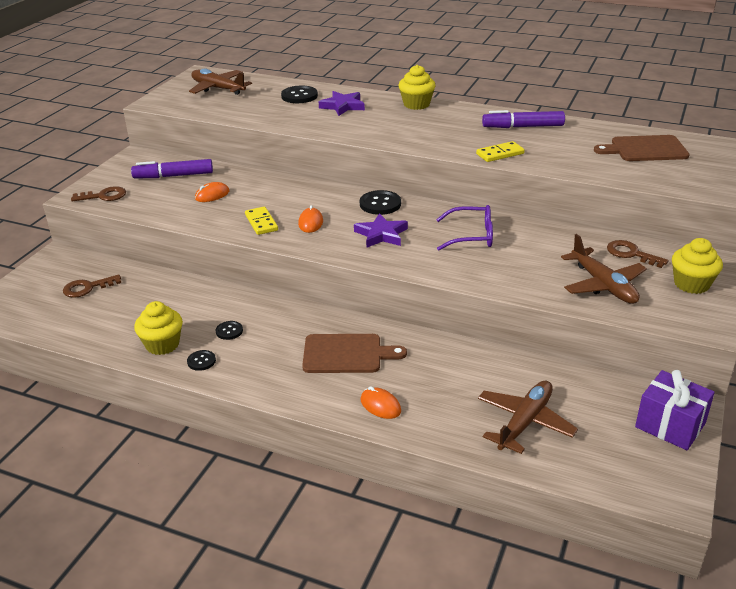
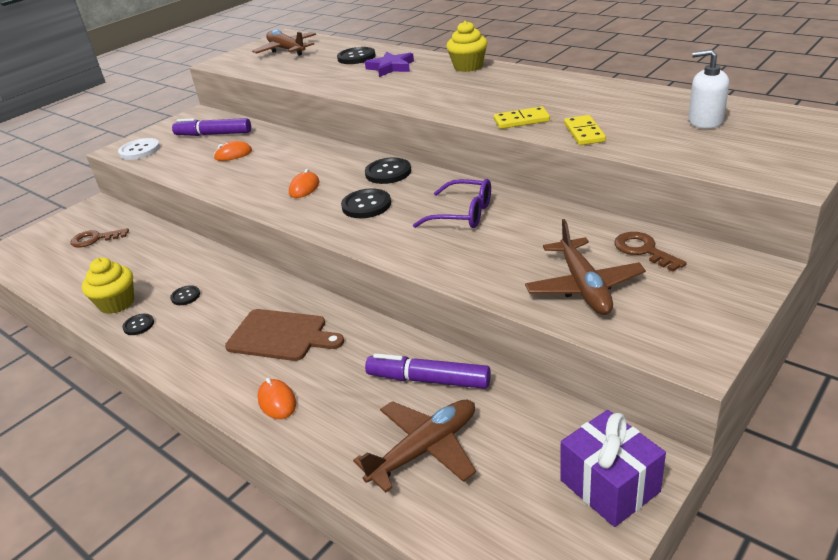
camera: 20 degrees right, 0 degrees up
brown key [71,186,126,202] -> white button [118,138,160,160]
yellow domino [245,207,278,235] -> yellow domino moved to [564,115,606,145]
purple star [354,213,408,248] -> black button [341,188,391,218]
purple marker [482,110,565,128] -> purple marker moved to [365,353,491,389]
brown cutting board [594,135,690,161] -> white soap dispenser [688,49,729,129]
yellow cupcake [672,238,723,294] -> none

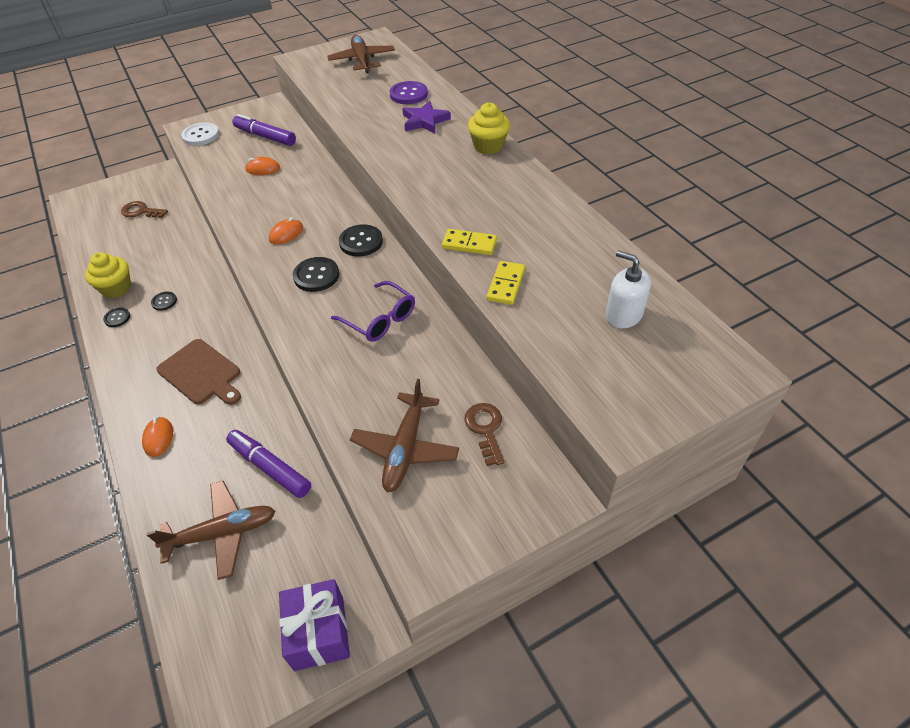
camera: 20 degrees right, 15 degrees up
black button [337,47,376,64] -> purple button [390,81,428,104]

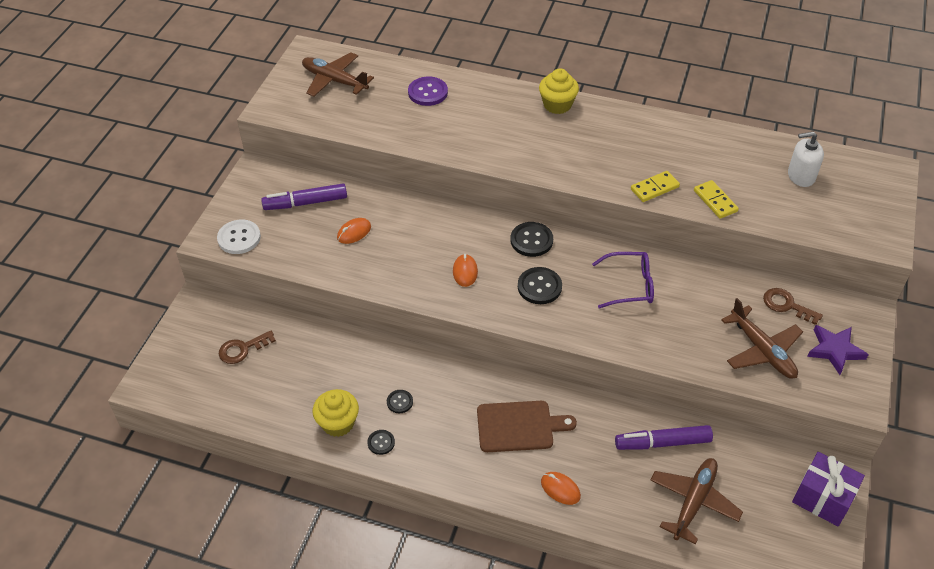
camera: 45 degrees left, 0 degrees up
purple star [402,101,451,133] -> purple star moved to [807,325,869,375]

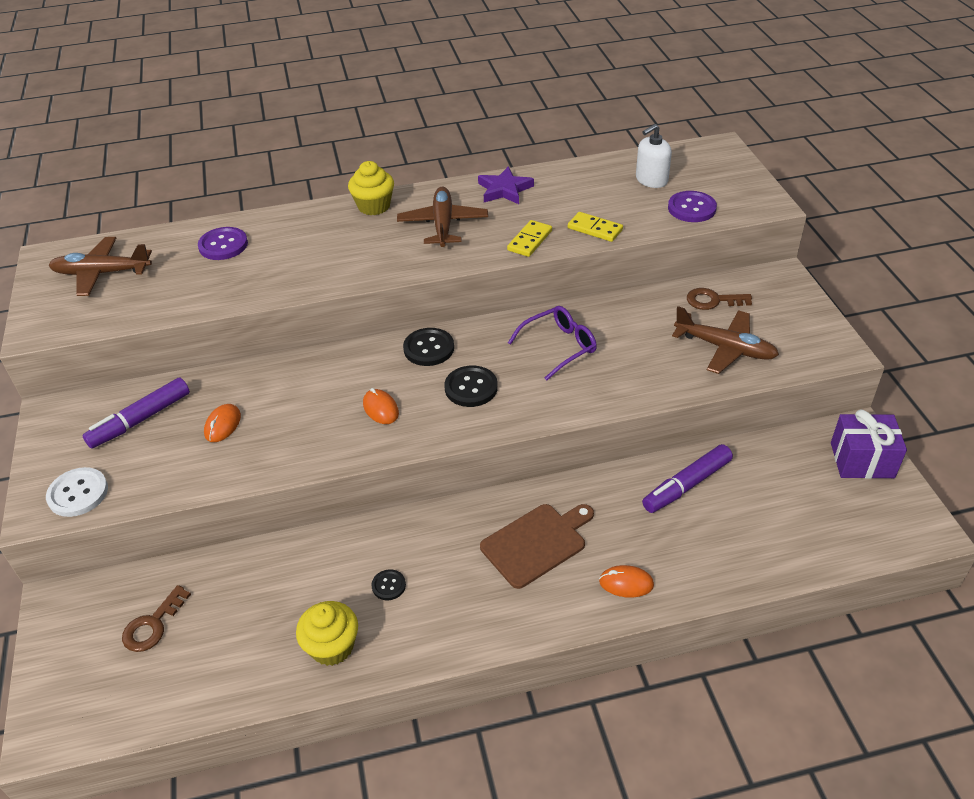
camera: 30 degrees left, 5 degrees down
black button [368,430,395,455] -> none
brown plane [650,458,743,544] -> brown plane moved to [397,187,488,247]
purple star [807,325,869,375] -> purple star moved to [478,166,534,204]
none -> purple button [668,191,717,222]

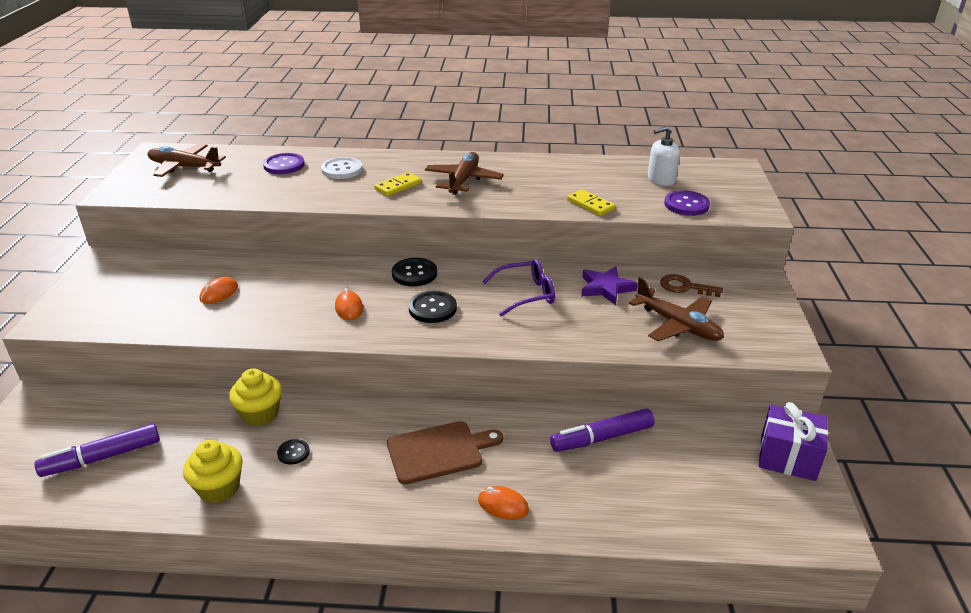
camera: 15 degrees right, 10 degrees down
white button [46,467,108,517] -> white button moved to [321,157,363,179]
purple marker [83,378,190,449] -> purple marker moved to [34,423,160,477]
brown key [122,585,191,652] -> none
yellow cupcake [348,161,394,215] -> yellow cupcake moved to [229,368,282,426]
purple star [478,166,534,204] -> purple star moved to [581,266,638,305]
yellow domino [507,220,552,257] -> yellow domino moved to [374,172,422,196]

